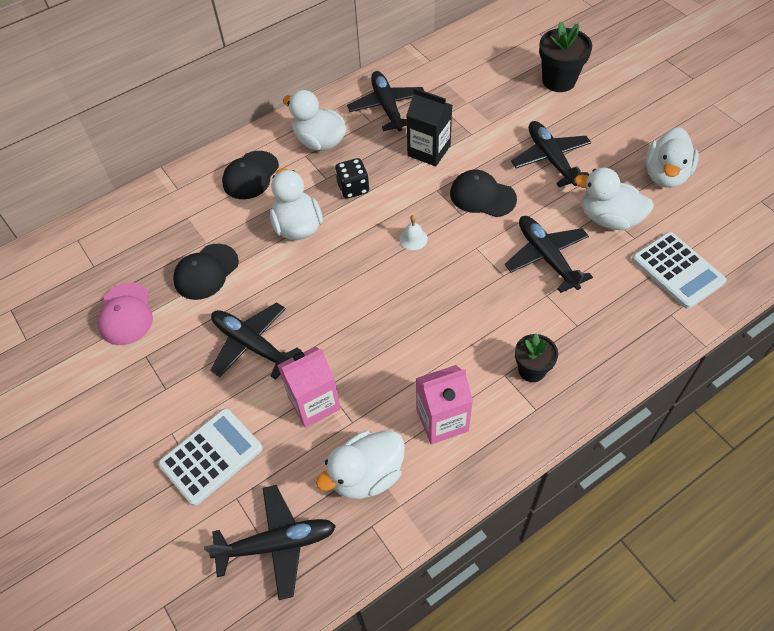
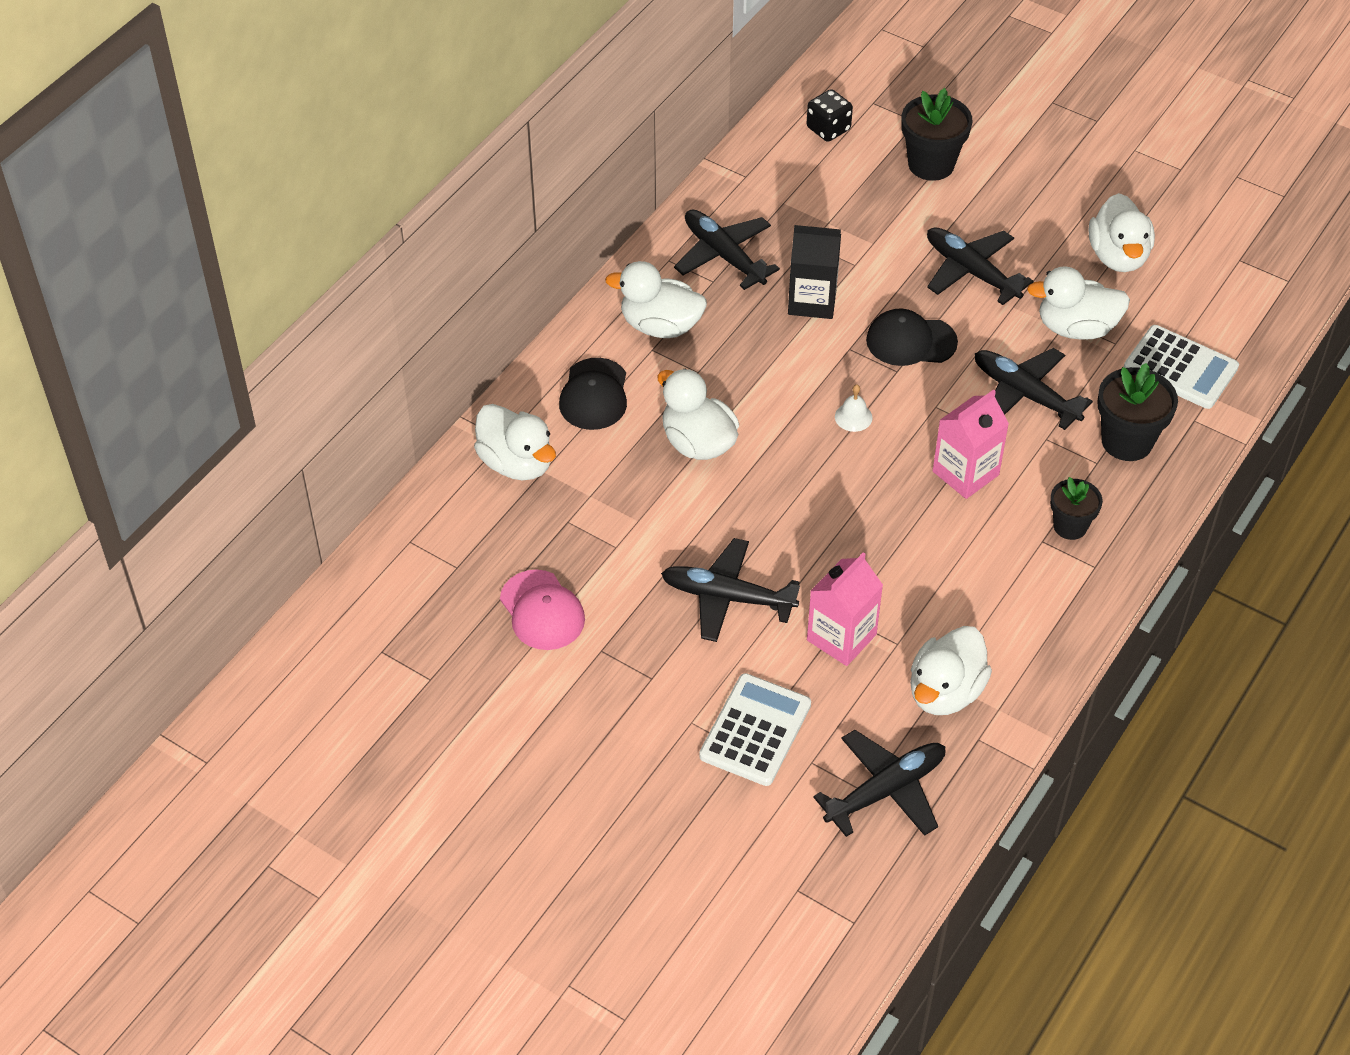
camera: 25 degrees left, 5 degrees down
black cap [173,244,239,300] -> none
black dice [335,158,369,199] -> black dice moved to [807,89,853,142]
pink carton [416,365,473,444] -> pink carton moved to [933,389,1009,499]
none -> white duck [474,404,556,480]
none -> black flower pot [1097,363,1178,461]

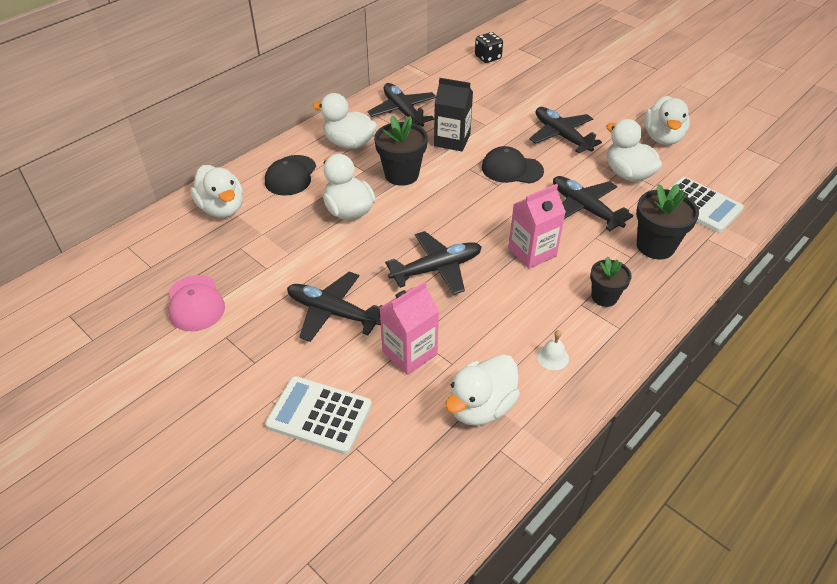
camera: 10 degrees right, 5 degrees down
white calculator [699,673,811,786] -> white calculator turned 105 degrees counterclockwise [265,376,372,454]
black plane [813,730,945,837] -> black plane moved to [385,231,481,295]
white bell [835,384,873,432] -> white bell moved to [536,330,569,370]
black flower pot [902,88,972,181] -> black flower pot moved to [374,116,428,186]
white duck [1027,266,1130,340] -> white duck turned 45 degrees clockwise [606,119,662,182]

